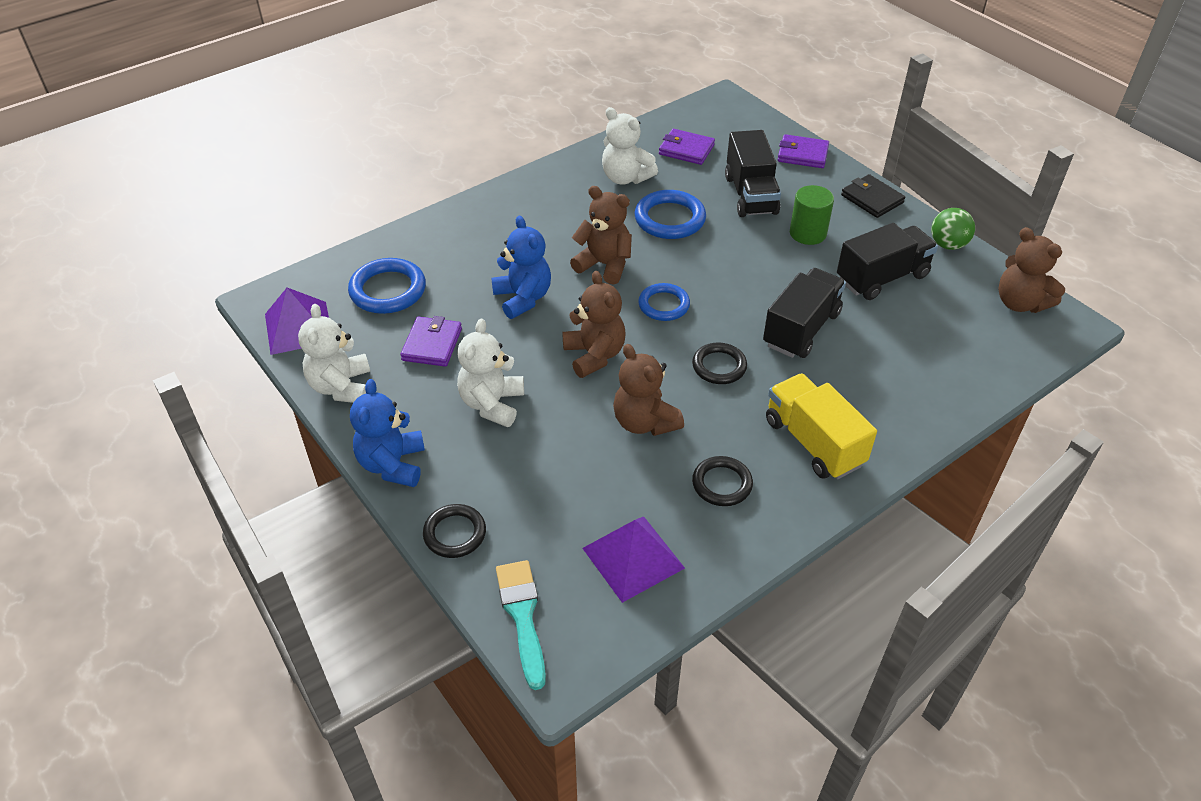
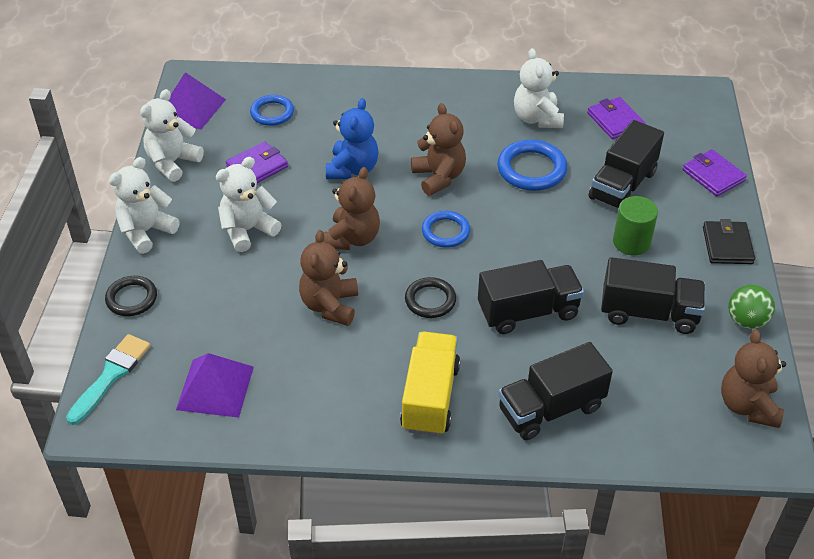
camera: 40 degrees right, 0 degrees up
blue ring [348,258,426,314] -> blue ring [250,95,294,126], size x0.66
blue teddy bear [350,379,425,487] -> white teddy bear [109,157,179,254]
black ring [692,456,753,506] -> none
none -> black truck [498,342,613,440]

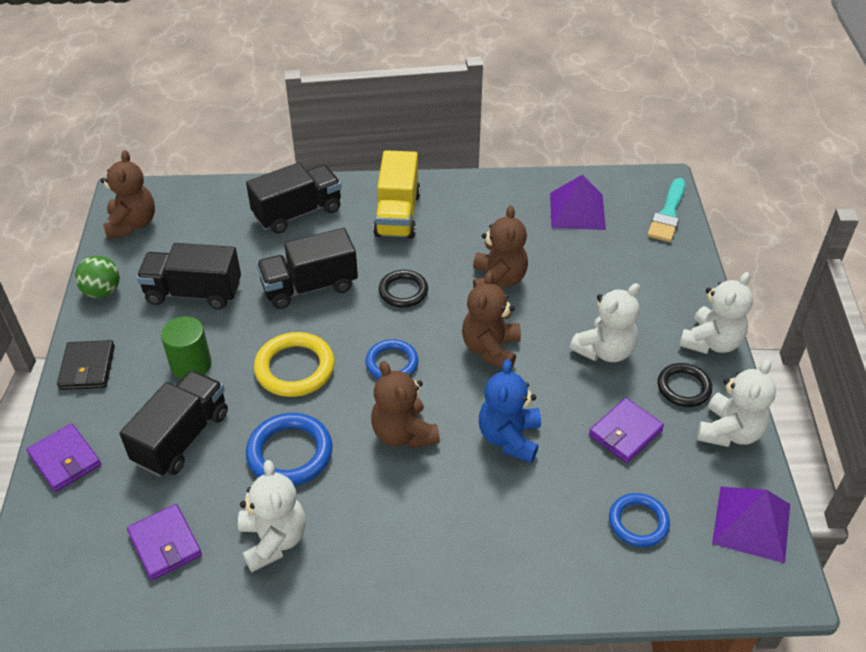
camera: 175 degrees right, 0 degrees up
black ring [105,276,157,316] -> black ring moved to [658,363,712,407]
none -> yellow ring [254,332,335,397]

